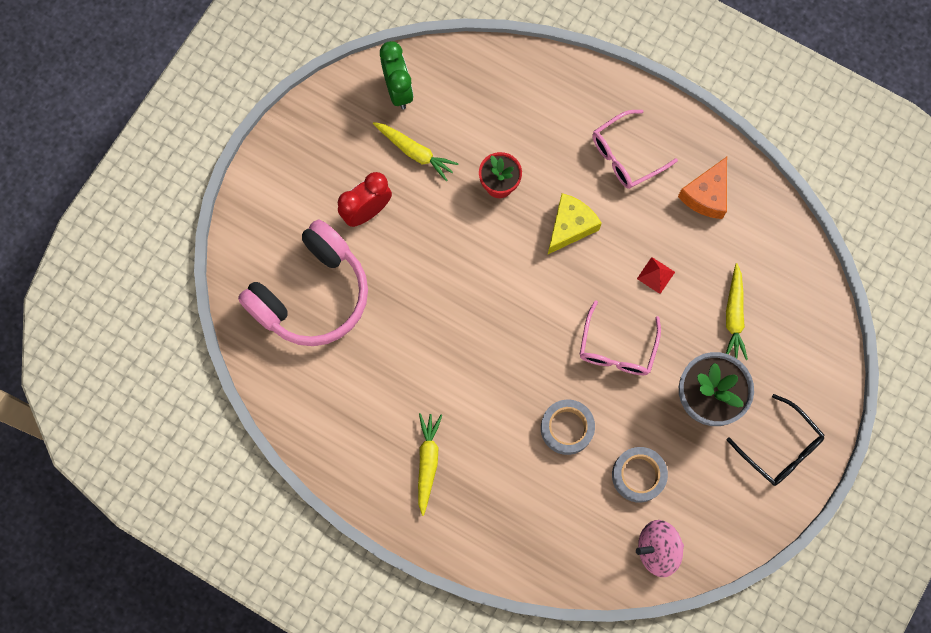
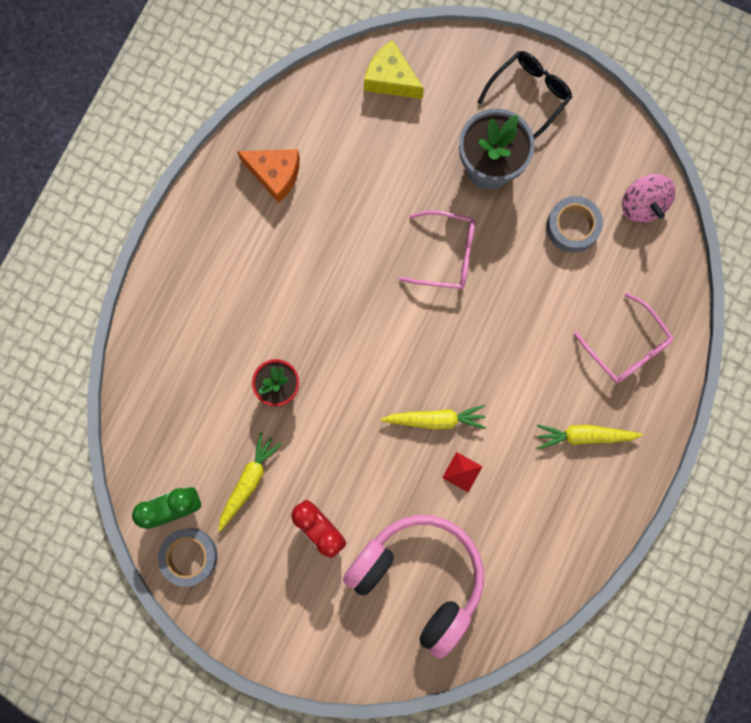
camera: 95 degrees left, 5 degrees up
grey tape [541,400,595,455] -> grey tape moved to [158,528,218,587]
yellow cheese [548,193,602,254] -> yellow cheese moved to [364,40,424,99]
pink glasses [592,110,678,189] -> pink glasses moved to [573,293,674,383]
red pyramid [637,257,675,294] -> red pyramid moved to [442,452,483,492]
yellow carrot [726,263,748,360] -> yellow carrot moved to [381,405,486,430]

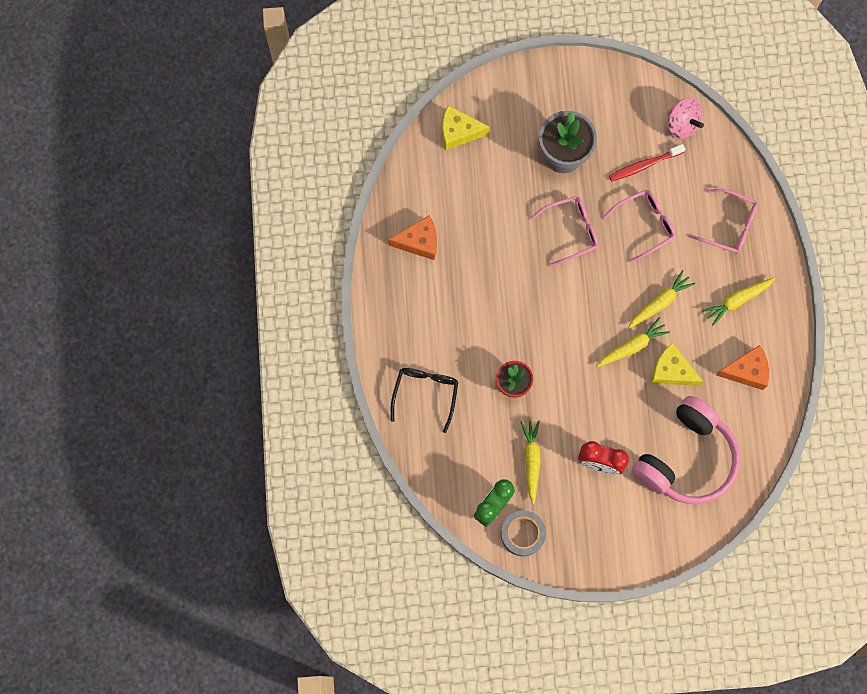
camera: 30 degrees left, 5 degrees down
pink headphones [343,515,484,659] -> pink headphones turned 120 degrees clockwise [632,396,740,504]
red pyramid [442,452,483,492] -> yellow cheese [651,343,704,386]
black glasses [478,51,572,140] -> black glasses moved to [391,368,458,433]
grey tape [546,196,603,253] -> red toothbrush [609,144,685,182]
none -> pink glasses [603,190,676,263]
none -> yellow carrot [628,270,695,328]
none -> orange cheese [716,345,769,390]

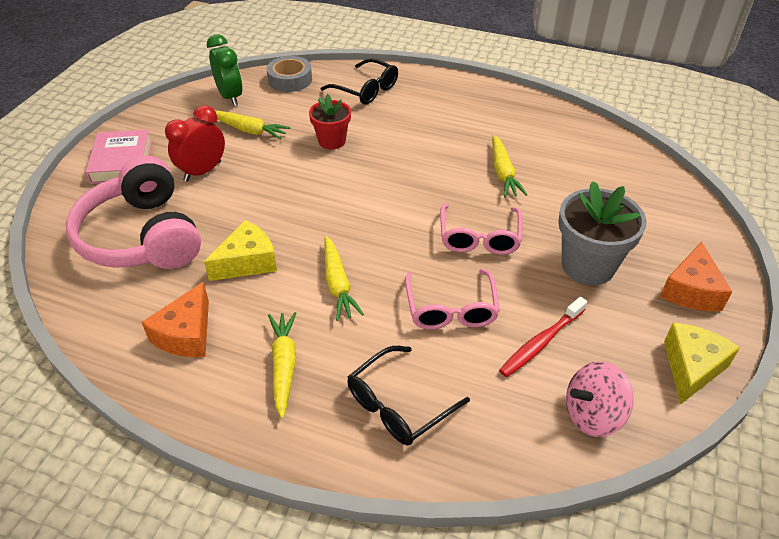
camera: 115 degrees right, 30 degrees down
orange cheese [388,215,437,260] -> orange cheese moved to [660,241,732,311]
yellow cheese [442,105,490,150] -> yellow cheese moved to [664,323,740,404]
grey tape [501,510,546,556] -> grey tape moved to [267,56,312,92]
yellow carrot [596,317,670,367] -> yellow carrot moved to [492,135,527,197]
red toothbrush [609,144,685,182] -> red toothbrush turned 135 degrees counterclockwise [499,297,587,377]
pink glasses [689,189,758,254] -> black glasses [347,346,470,446]
none -> pink book [86,129,152,184]

